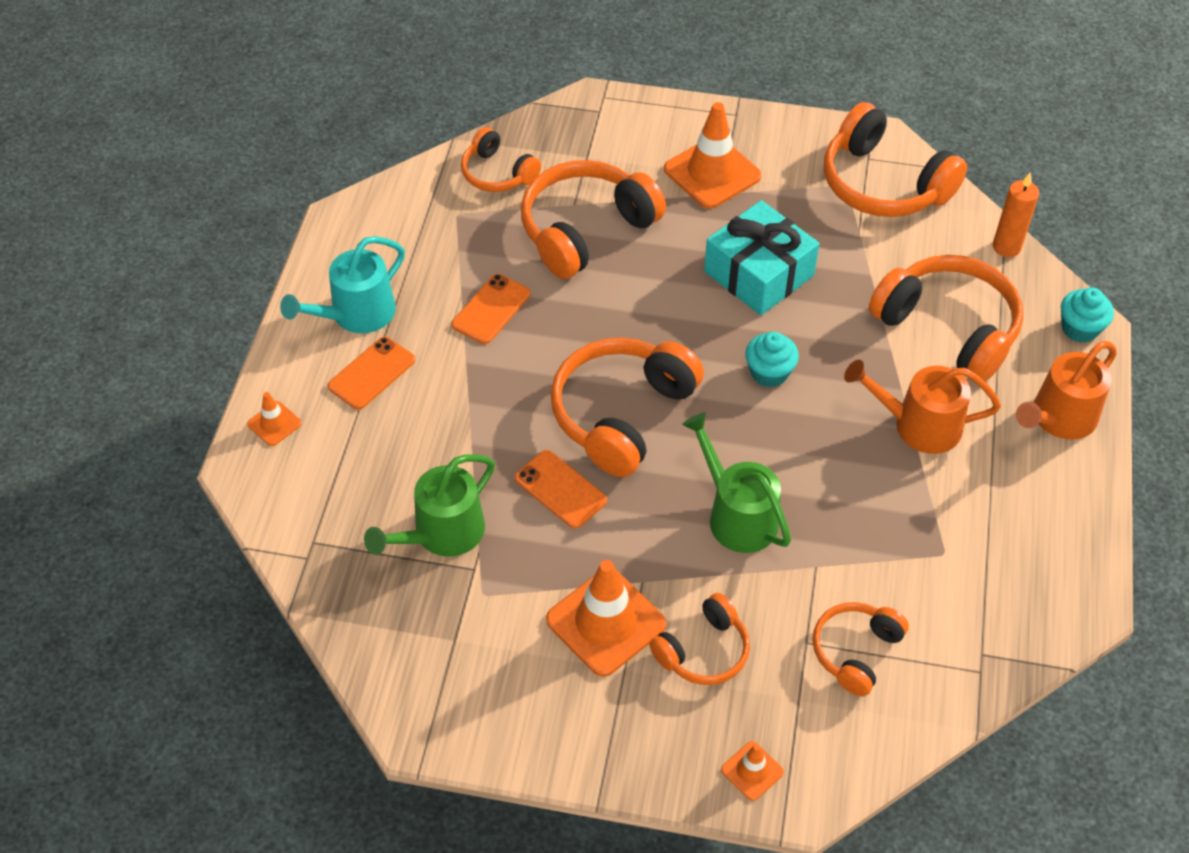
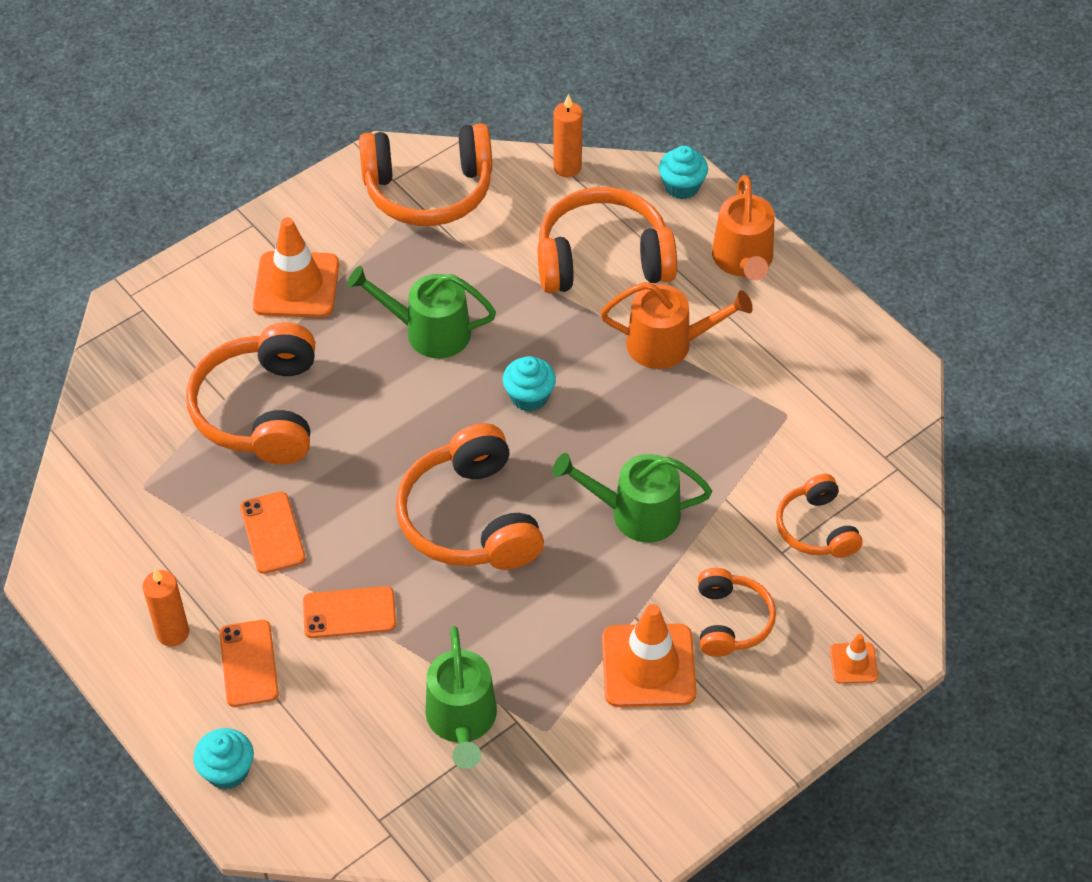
camera: 50 degrees left, 0 degrees up
orange traffic cone [247,392,302,446] -> turquoise cupcake [193,728,254,790]
turquoise watering can [280,236,405,333] -> orange candle [143,568,189,647]
orange headphones [461,127,541,192] -> none
orange phone [515,450,607,529] -> orange phone moved to [303,586,396,638]
turquoise gift [704,200,820,315] -> green watering can [347,266,496,358]
orange watering can [844,360,1001,454] -> orange watering can turned 135 degrees counterclockwise [600,282,753,369]

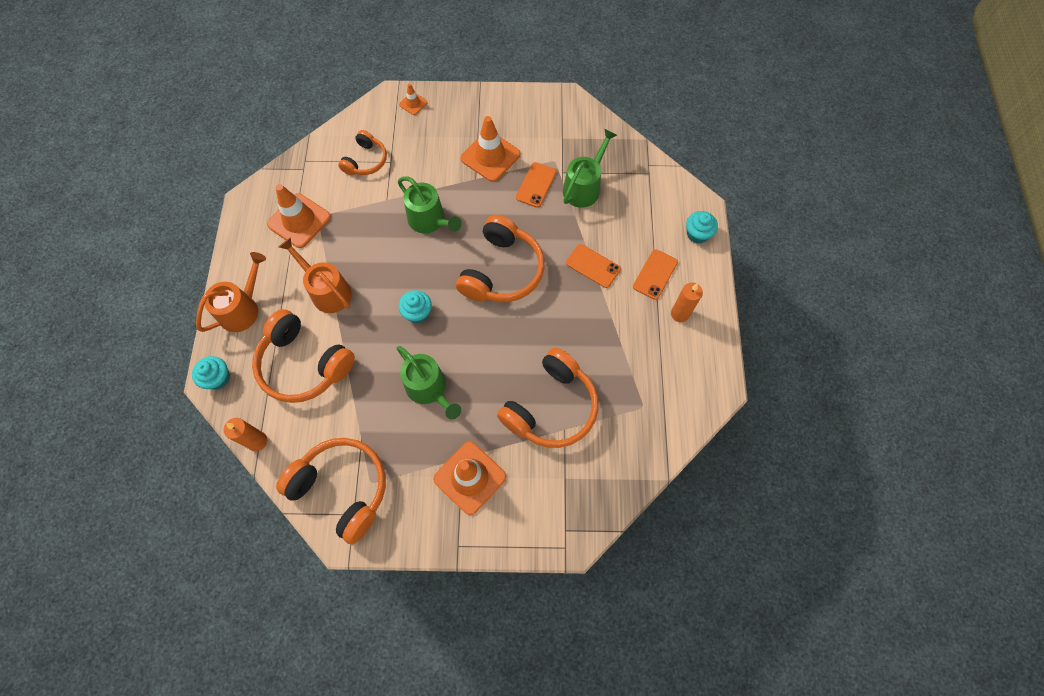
camera: 140 degrees left, 15 degrees up
orange phone [240,491,305,574] -> orange phone moved to [516,162,556,208]
orange headphones [698,568,776,657] -> none
none -> orange traffic cone [267,184,331,248]

